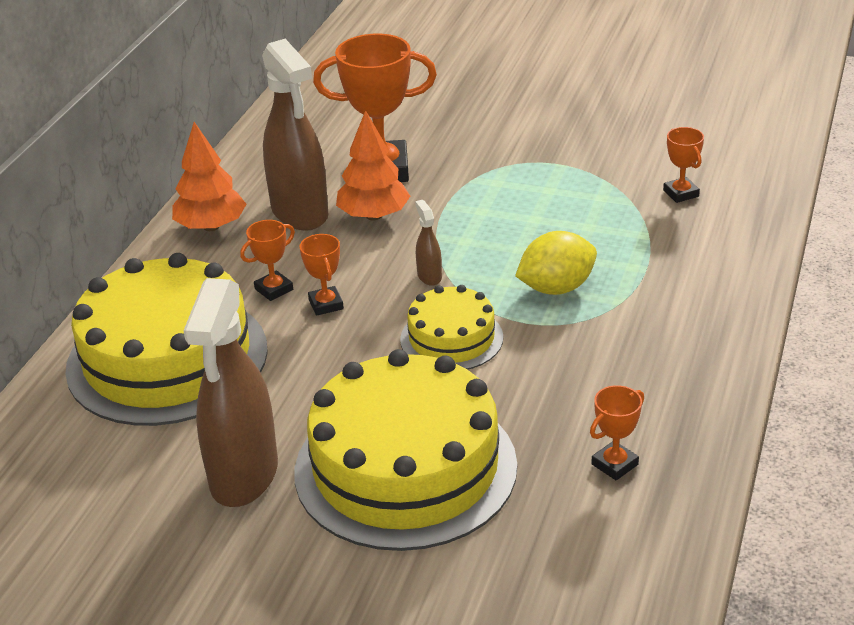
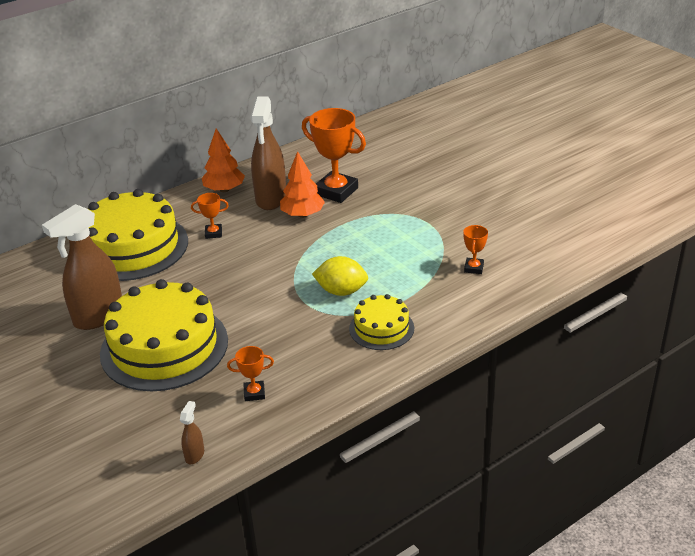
camera: 35 degrees right, 0 degrees up
orange trophy [300,234,344,316] -> none
yellow cake [400,285,503,370] -> yellow cake moved to [349,294,414,350]
brown spray bottle [415,200,442,286] -> brown spray bottle moved to [180,401,204,464]

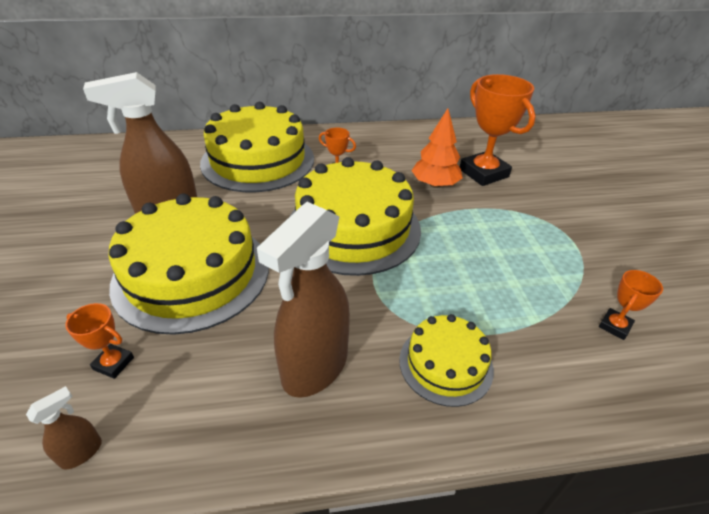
camera: 25 degrees right, 5 degrees up
orange tree [202,128,245,192] -> none
orange trophy [227,346,274,401] -> orange trophy moved to [65,303,134,379]
brown spray bottle [251,96,286,210] -> brown spray bottle moved to [257,202,350,398]
yellow lemon [312,256,368,296] -> none
none -> yellow cake [290,157,421,276]

